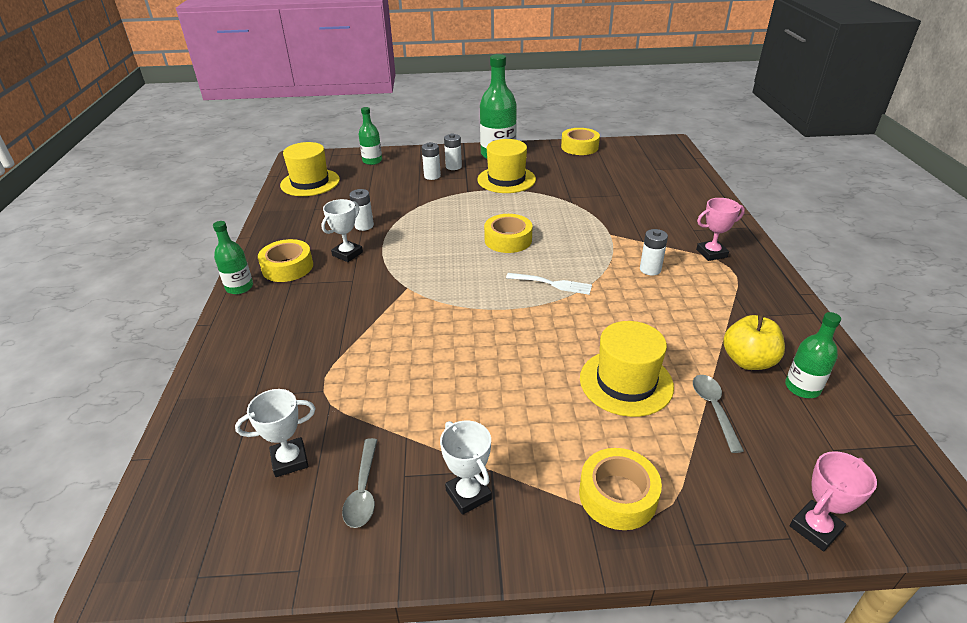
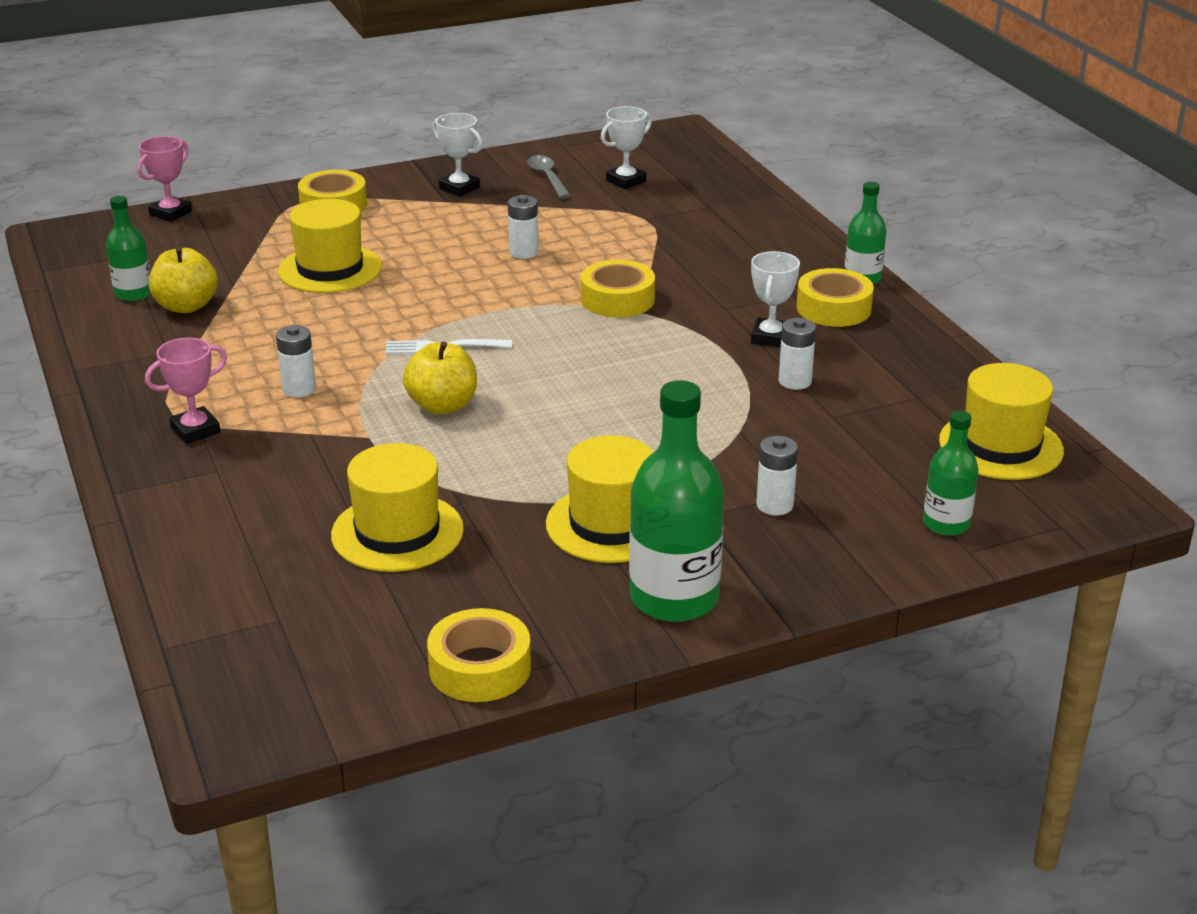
camera: 160 degrees right, 5 degrees down
white battery [444,133,462,170] -> white battery moved to [508,195,539,259]
yellow tape [484,214,533,253] -> yellow tape moved to [581,260,655,317]
grey spoon [693,375,744,453] -> none
none -> yellow hat [331,443,464,572]
none -> yellow apple [403,341,477,414]

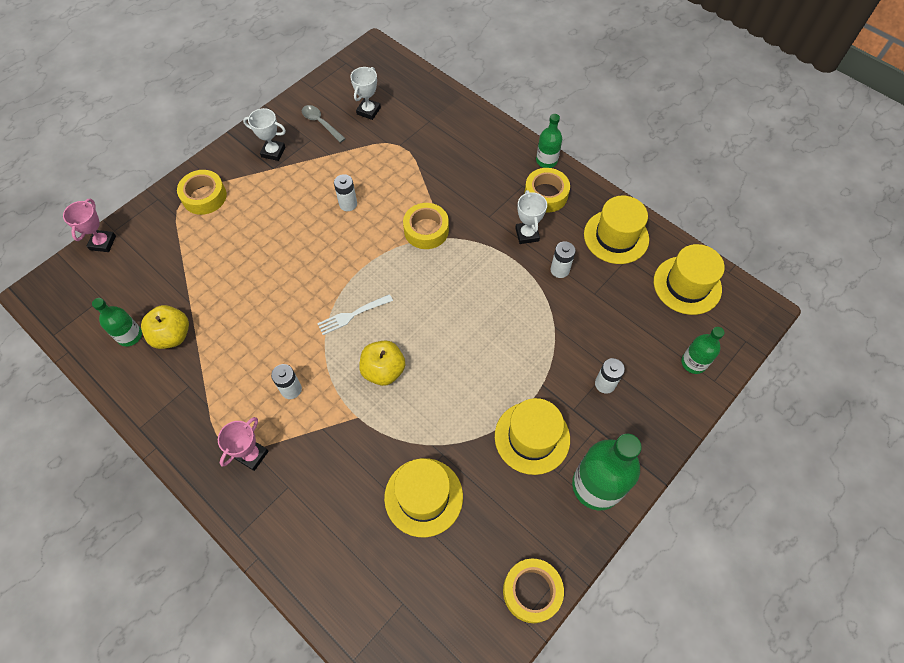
camera: 25 degrees left, 30 degrees up
yellow hat [278,199,382,293] -> yellow hat moved to [584,196,649,264]

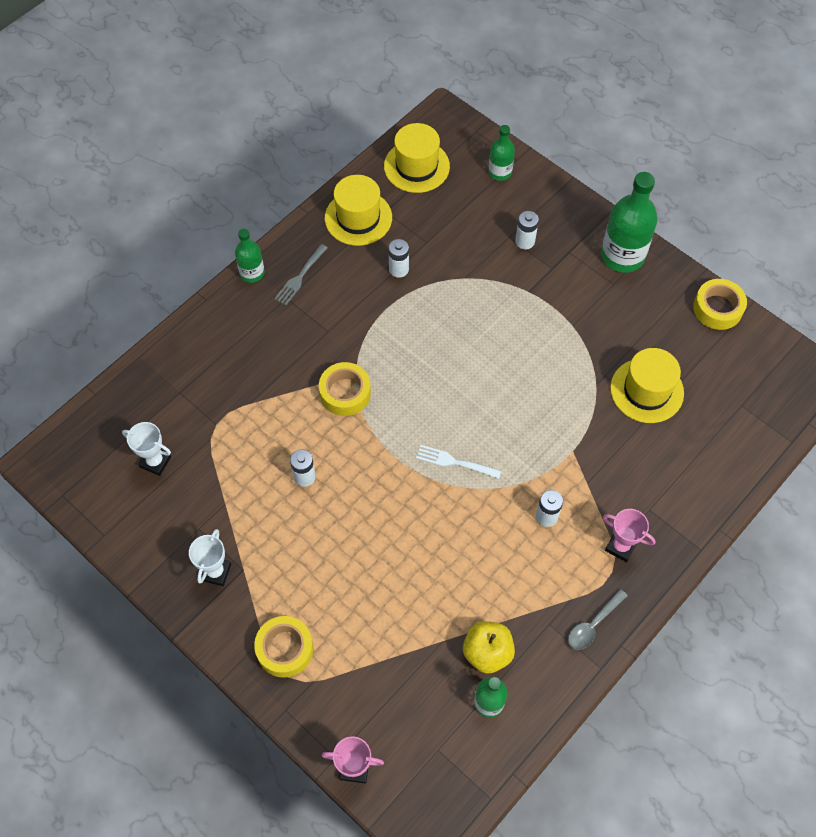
camera: 90 degrees left, 0 degrees up
grey spoon [302,105,346,143] -> grey spoon moved to [568,589,628,650]
white fork [317,294,393,335] -> white fork turned 135 degrees clockwise [416,445,501,479]
yellow apple [359,341,405,386] -> none
yellow hat [495,398,570,475] -> none
white trophy [515,190,547,244] -> none
yellow tape [524,168,570,213] -> grey fork [274,244,328,305]

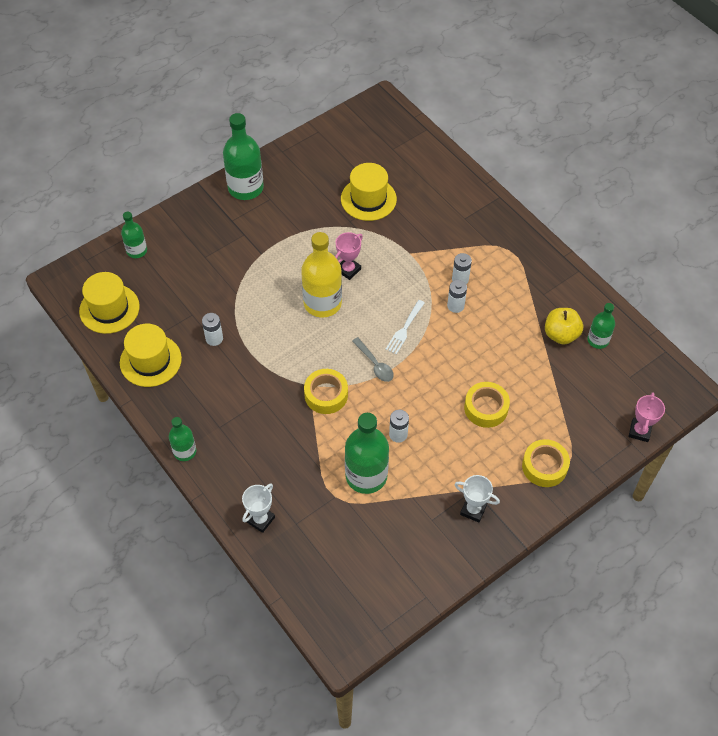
camera: 80 degrees left, 5 degrees down
white trophy [122,422,171,476] -> white trophy moved to [242,483,275,533]
grey fork [274,244,328,305] -> none
white battery [515,211,539,249] -> white battery moved to [447,280,467,313]
grey spoon [568,589,628,650] -> grey spoon moved to [352,337,394,382]
pink trophy [603,509,655,562] -> pink trophy moved to [335,232,363,280]
yellow tape [693,279,747,330] -> yellow tape moved to [464,382,510,428]
none -> yellow bottle [301,232,342,318]
none -> green bottle [345,413,389,494]

